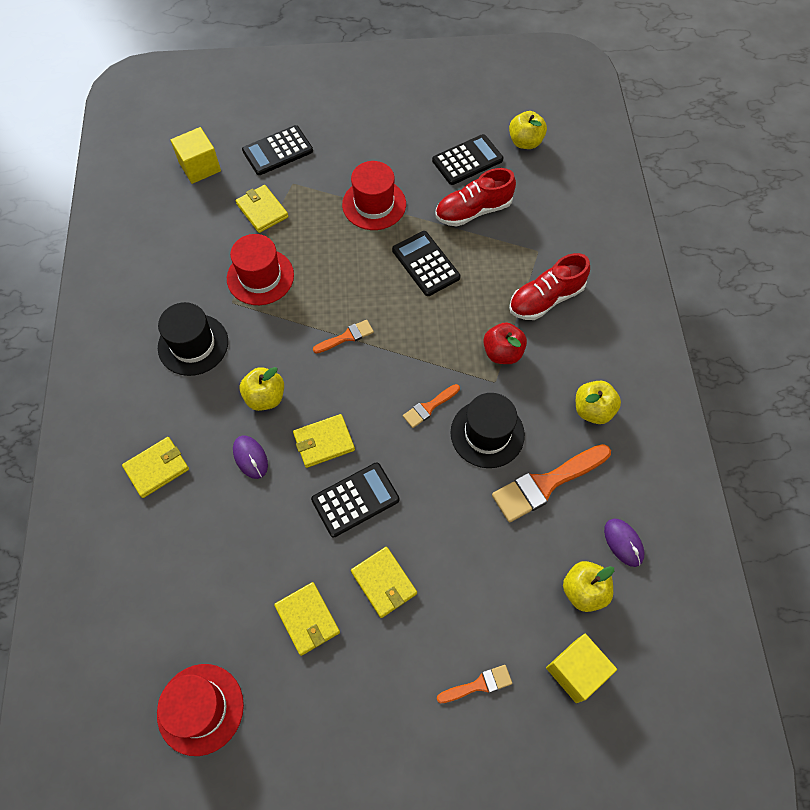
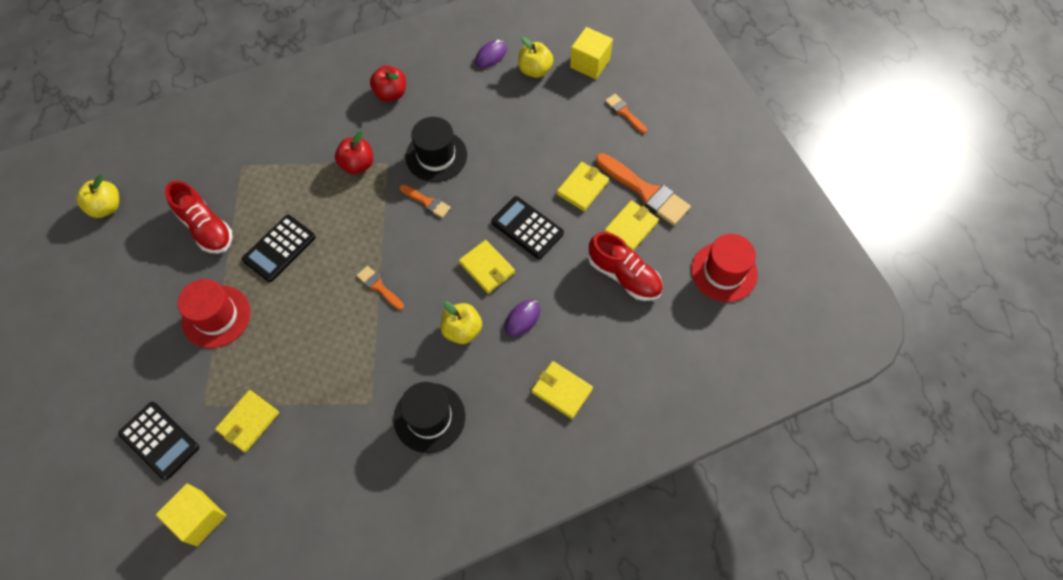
camera: 110 degrees left, 0 degrees up
red hat [227,234,294,305] -> none
black calculator [432,134,503,185] -> none
orange brush [492,444,611,523] -> orange brush moved to [596,153,691,226]
red shoe [509,253,590,320] -> red shoe moved to [588,232,663,301]
yellow apple [576,381,621,424] -> red apple [370,65,406,102]

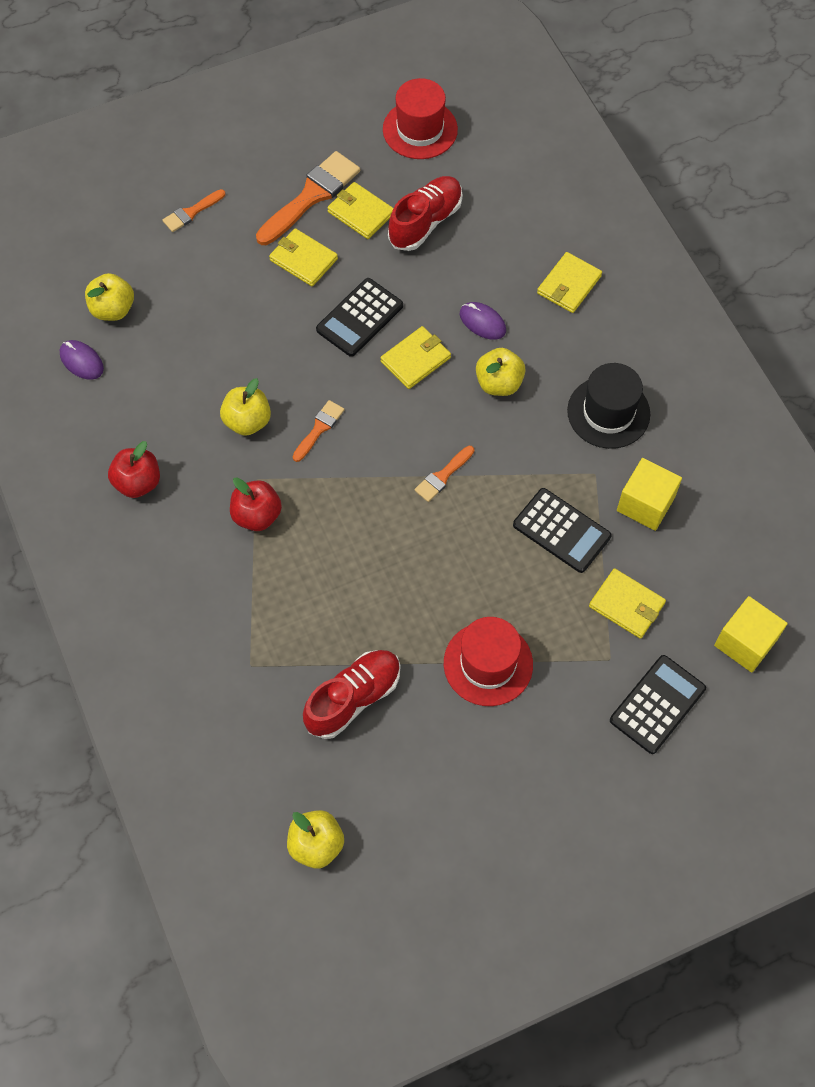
camera: 90 degrees left, 0 degrees up
black calculator [242,215,316,282] -> black calculator moved to [513,488,611,573]
black hat [405,117,467,182] -> yellow apple [220,378,271,436]
yellow cube [570,27,613,79] -> yellow cube moved to [617,458,682,531]

